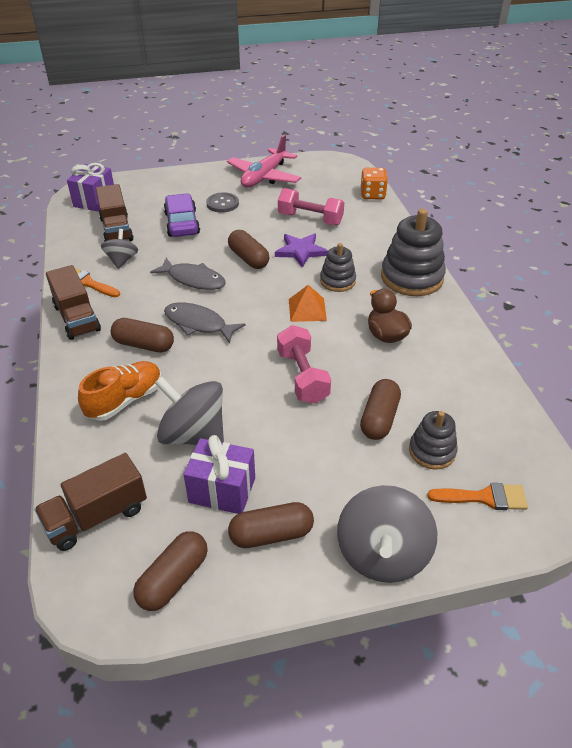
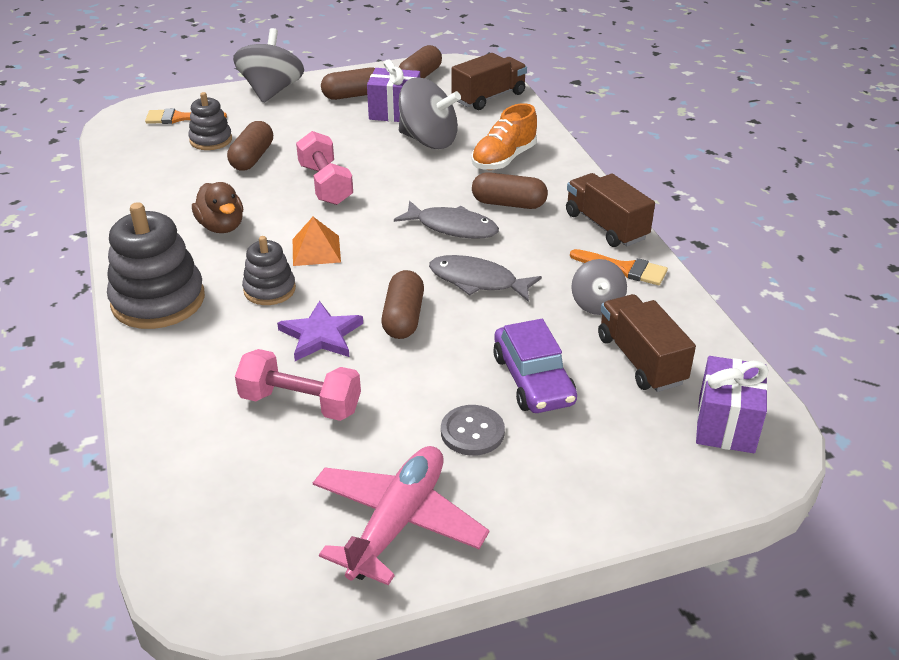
camera: 175 degrees right, 5 degrees down
brown capsule [228,230,270,269] -> brown capsule turned 45 degrees clockwise [381,270,424,339]
orange dice [360,168,388,199] -> none

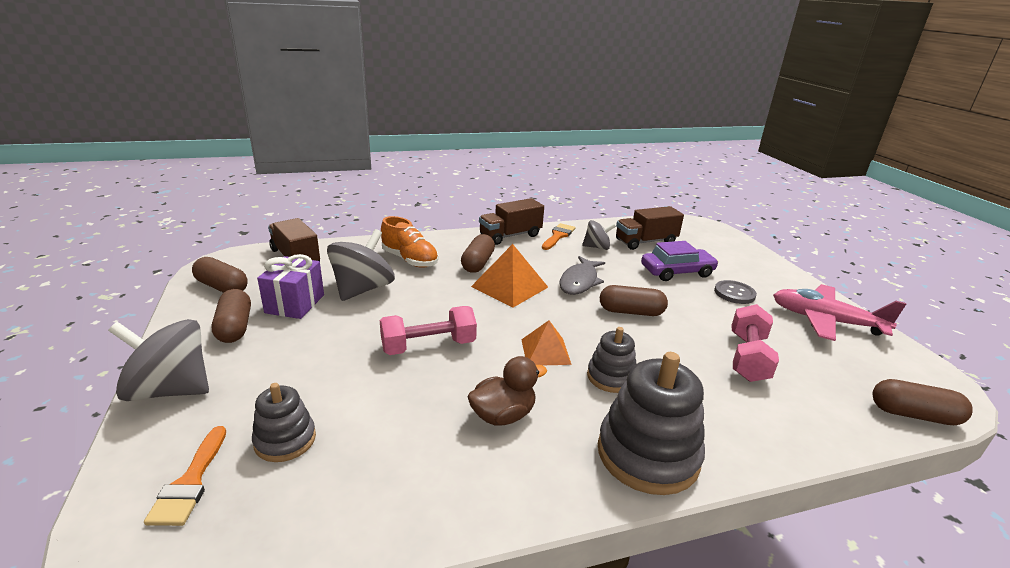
camera: 90 degrees left, 10 degrees down
brown capsule [227,121,273,171] -> brown capsule moved to [873,379,973,425]
purple star [277,301,363,361] -> none
grey fish [394,201,499,239] -> orange pyramid [471,244,548,307]
purple gift [696,356,769,453] -> none

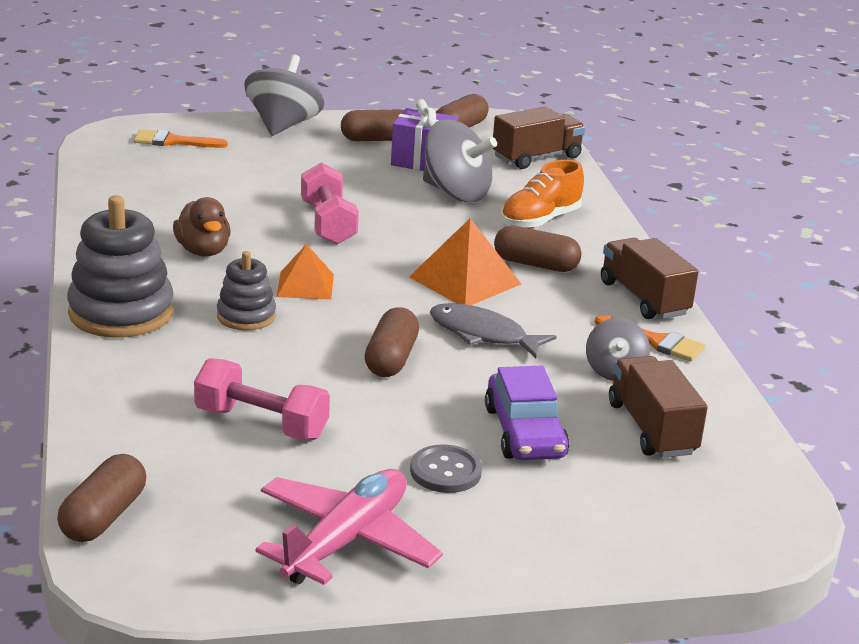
camera: 95 degrees right, 0 degrees up
grey stacking toy [252,383,316,462] -> none

